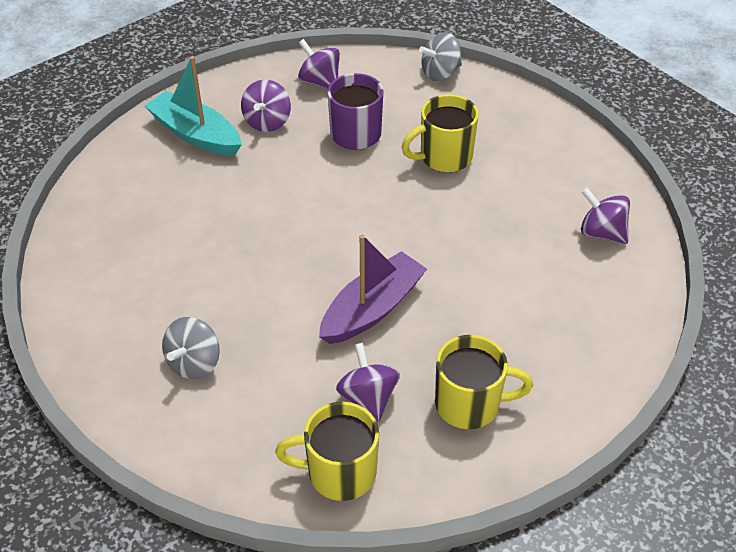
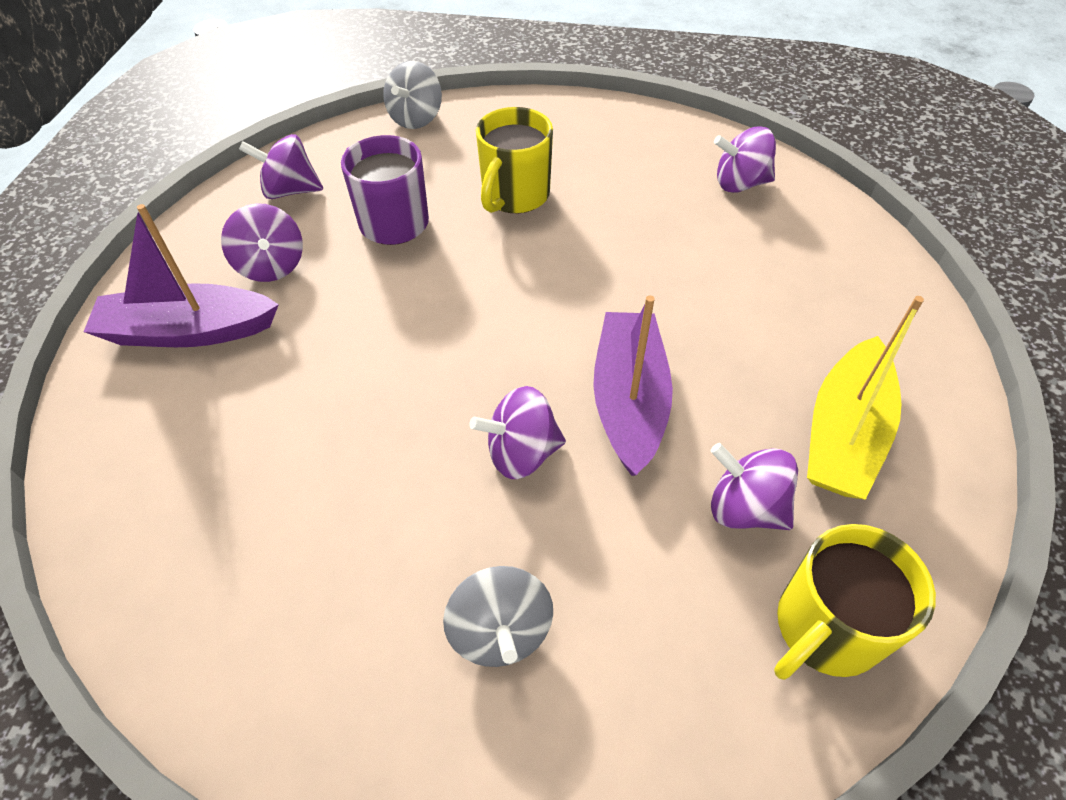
camera: 40 degrees left, 5 degrees up
turquoise boat [145,56,242,156] -> purple boat [84,204,279,347]
yellow mug [435,335,533,429] -> yellow boat [807,296,924,500]
none -> purple spinning top [470,386,566,479]

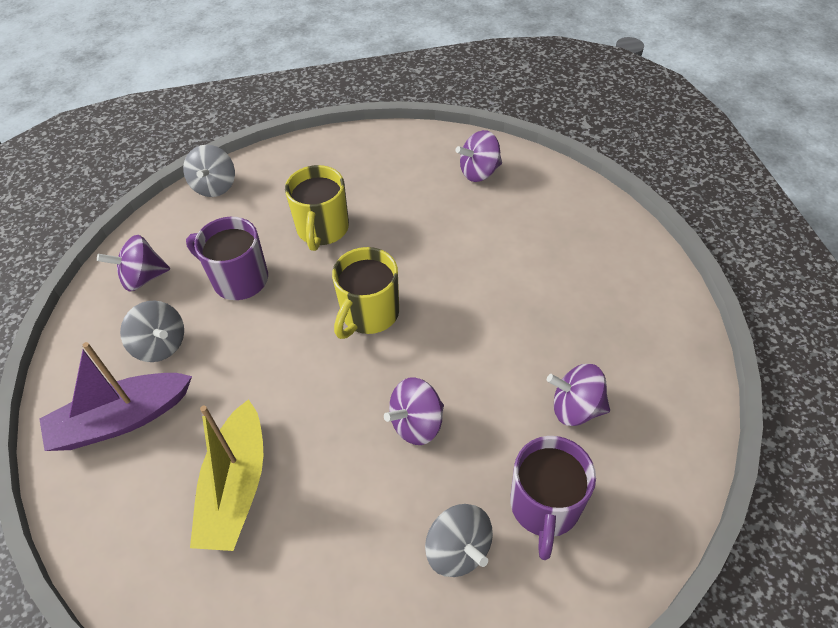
camera: 20 degrees left, 0 degrees up
purple spinning top [221,203,303,282] -> grey spinning top [120,301,184,362]
purple boat [593,295,673,476] -> none
yellow mug [774,524,936,680] -> yellow mug moved to [332,247,399,339]
yellow boat [807,296,924,500] -> yellow boat moved to [190,399,263,551]
none -> purple mug [510,436,596,560]

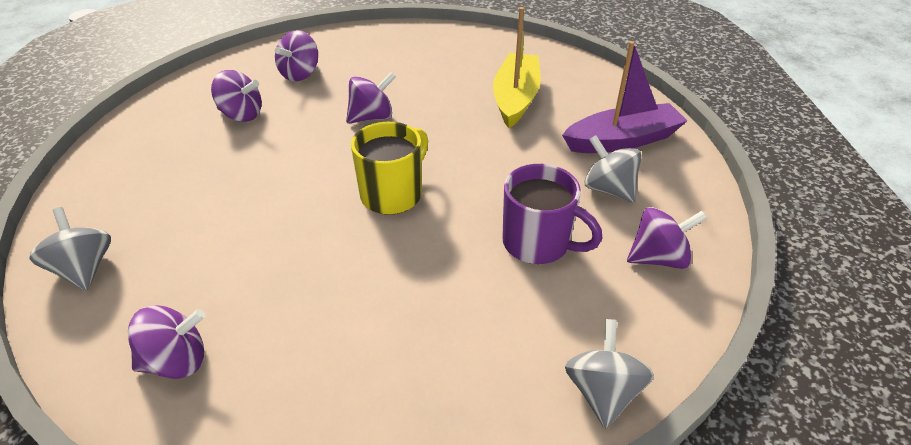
camera: 175 degrees left, 10 degrees down
yellow mug [285,165,349,251] -> none
grey spinning top [425,504,493,577] -> grey spinning top moved to [29,207,111,291]
purple mug [510,436,596,560] -> purple spinning top [275,30,318,82]

